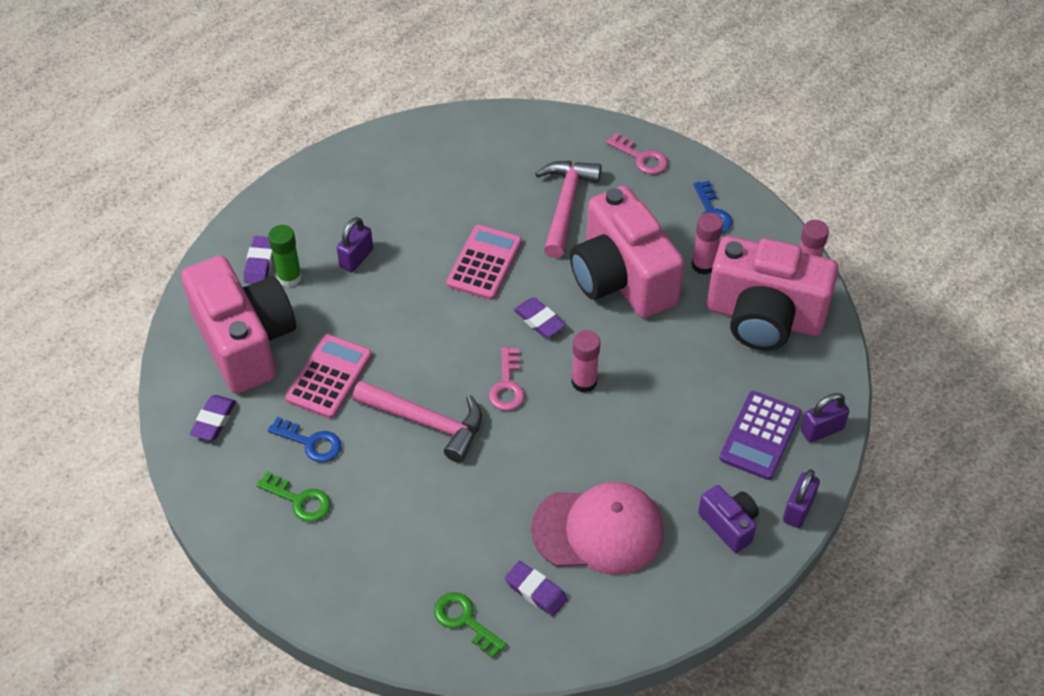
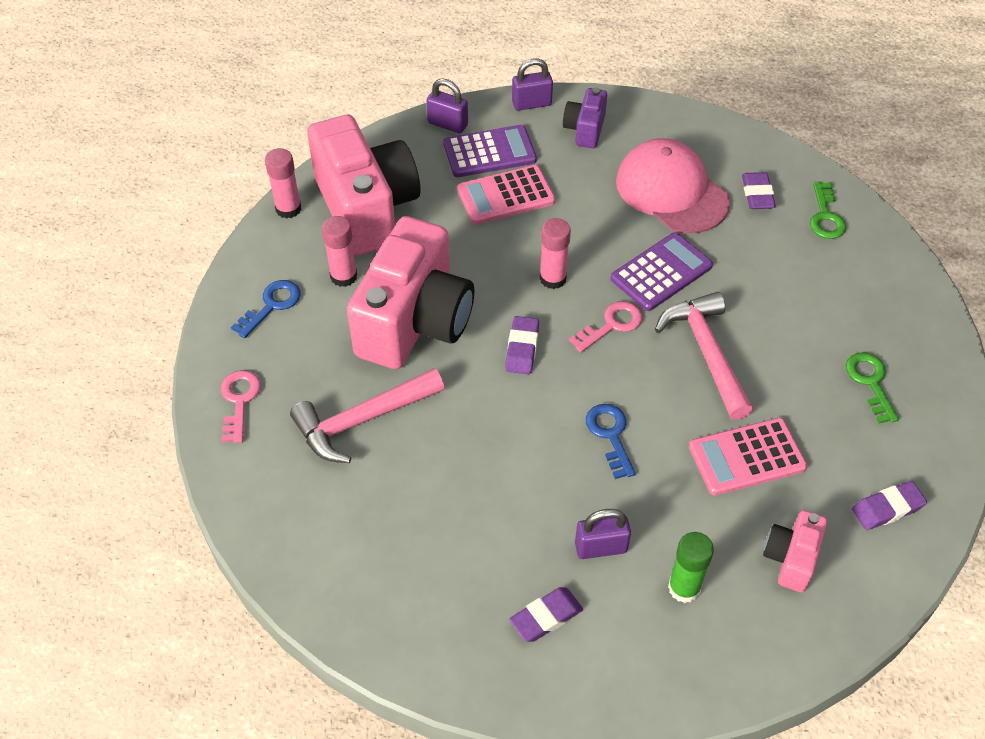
camera: 130 degrees left, 0 degrees up
pink camera [181,255,296,394] -> pink camera [763,510,827,593], size x0.46
purple eraser [244,236,273,284] -> purple eraser moved to [509,587,583,642]
blue key [268,417,341,462] -> blue key moved to [586,404,636,479]
pink calculator [446,225,522,300] -> pink calculator moved to [457,165,555,225]
none -> purple calculator [610,233,713,311]

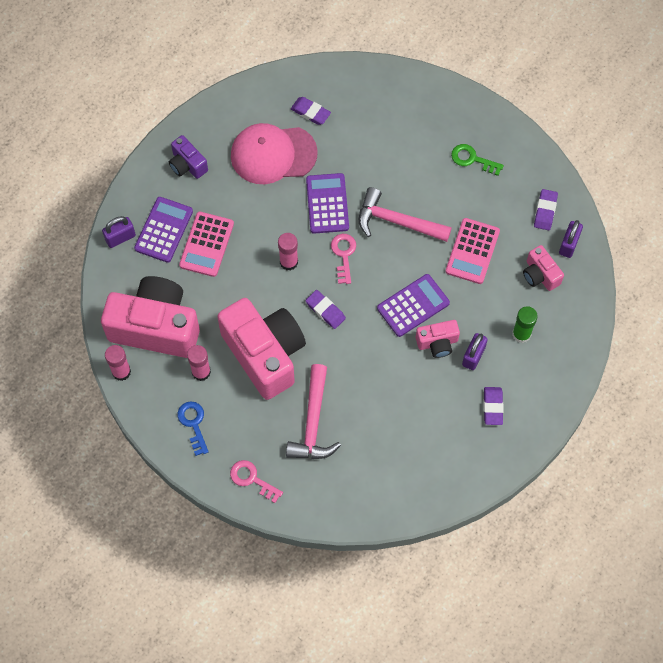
camera: 55 degrees left, 15 degrees up
purple padlock [512,59,553,111] -> purple padlock moved to [559,220,583,258]
blue key [586,404,636,479] -> purple calculator [377,274,450,337]
green key [810,182,846,239] -> none
none -> pink camera [416,320,460,358]

